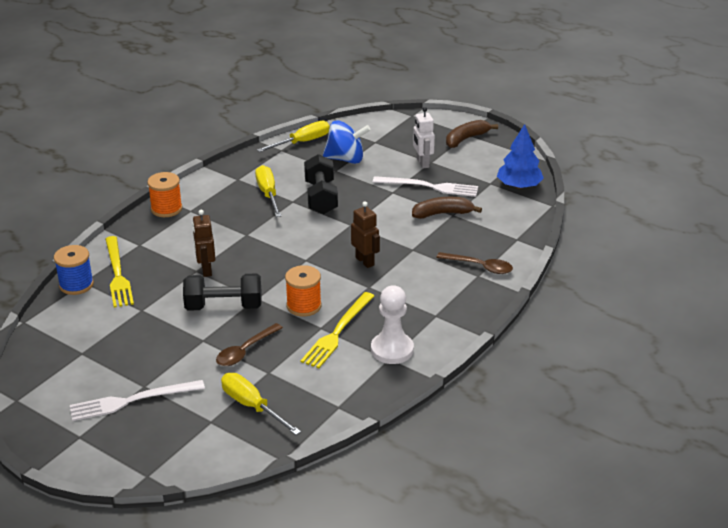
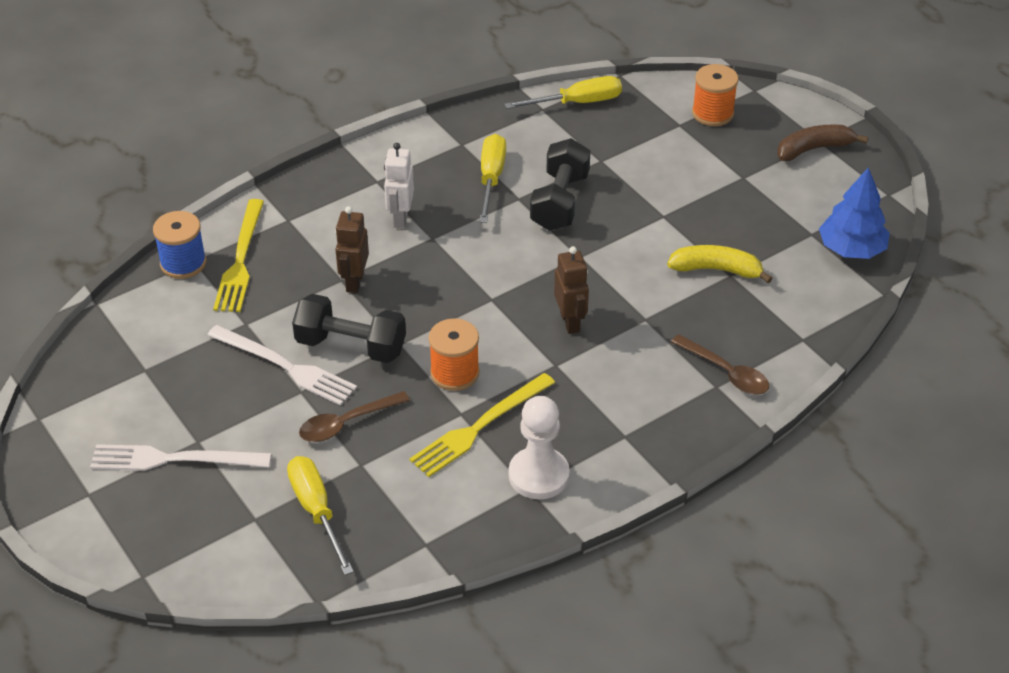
camera: 20 degrees right, 10 degrees up
orange spool [147,172,182,217] -> orange spool moved to [692,64,738,126]
blue spinning top [323,120,371,164] -> none
white fork [373,176,478,197] -> white fork moved to [207,325,357,406]
brown banana [412,197,482,219] -> yellow banana [667,245,773,283]
white robot [413,107,435,168] -> white robot moved to [384,143,414,228]

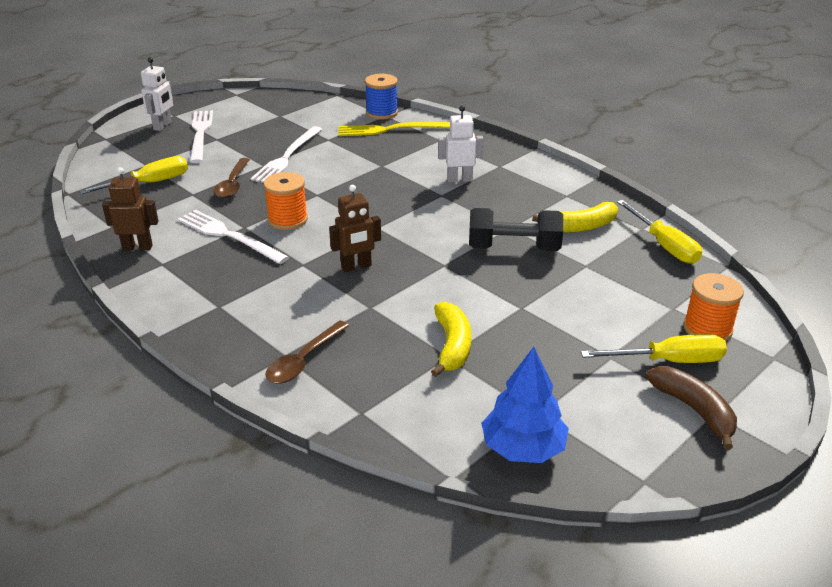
camera: 80 degrees right, 10 degrees down
black dumbbell [292,294,406,363] -> none
brown spoon [299,391,410,442] -> brown spoon turned 135 degrees counterclockwise [214,158,250,198]
brown robot [335,206,369,293] -> brown robot moved to [102,167,159,251]
yellow fork [410,373,555,477] -> white fork [178,210,289,264]
yellow screwdriver [479,134,506,223] -> yellow screwdriver moved to [581,334,727,363]
white pawn [509,396,570,499] -> none
none -> white robot [141,57,173,131]
none -> yellow banana [532,202,618,233]

